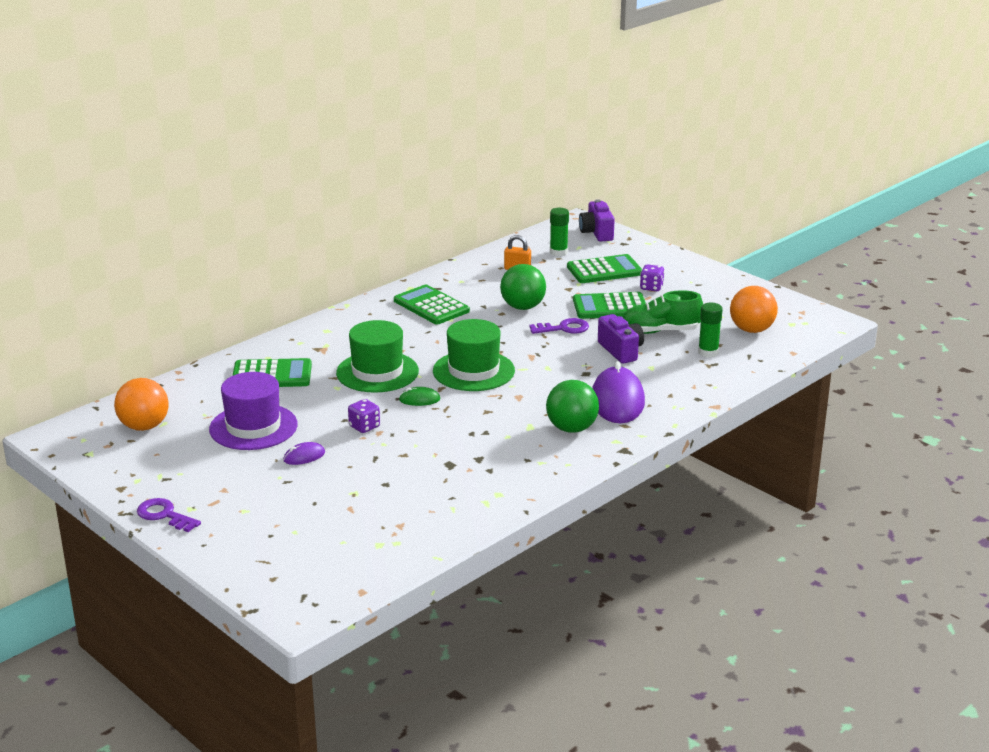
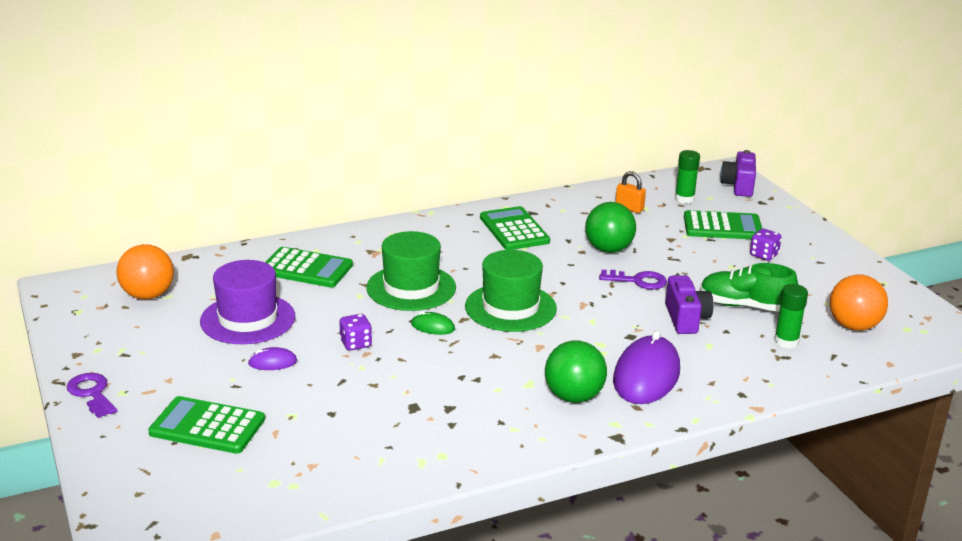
camera: 20 degrees right, 0 degrees up
green calculator [573,292,646,319] -> green calculator moved to [148,396,265,454]

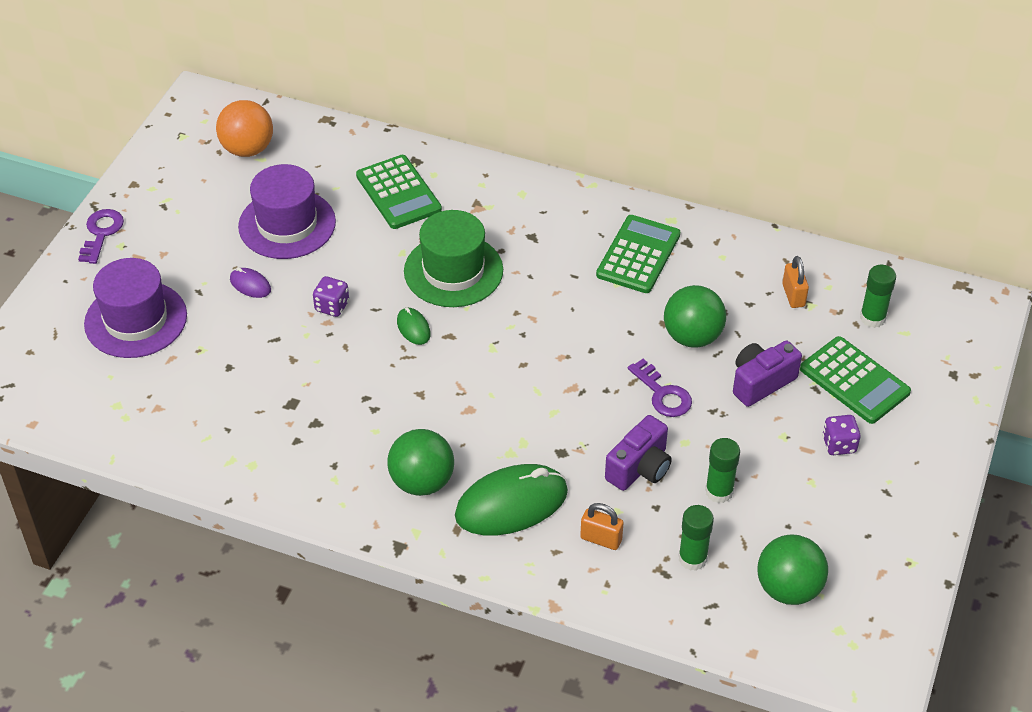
camera: 45 degrees right, 20 degrees up
green calculator [148,396,265,454] -> purple hat [84,258,187,358]
green hat [465,250,557,332] -> none
purple mouse [613,330,680,404] -> green mouse [455,464,568,536]
green shoe [700,263,798,312] -> green glue stick [705,438,740,503]
purple camera [720,150,756,197] -> purple camera moved to [733,341,802,407]
orange ball [830,275,888,331] -> green ball [758,535,828,605]
none -> orange padlock [580,503,624,550]

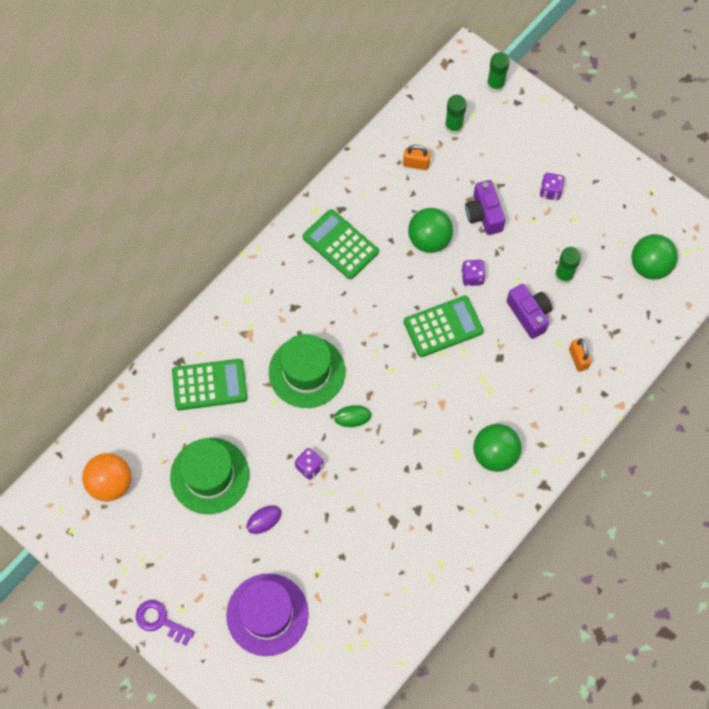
camera: 70 degrees left, 20 degrees up
purple hat [238,164,336,259] -> green hat [170,438,249,514]
green mouse [455,464,568,536] -> none
orange padlock [580,503,624,550] -> orange padlock turned 60 degrees counterclockwise [569,338,592,372]
purple key [628,359,692,417] -> purple dice [462,260,486,286]
green glue stick [679,505,714,571] -> green glue stick moved to [487,52,510,93]
green calculator [800,336,911,424] -> green calculator moved to [404,296,484,357]

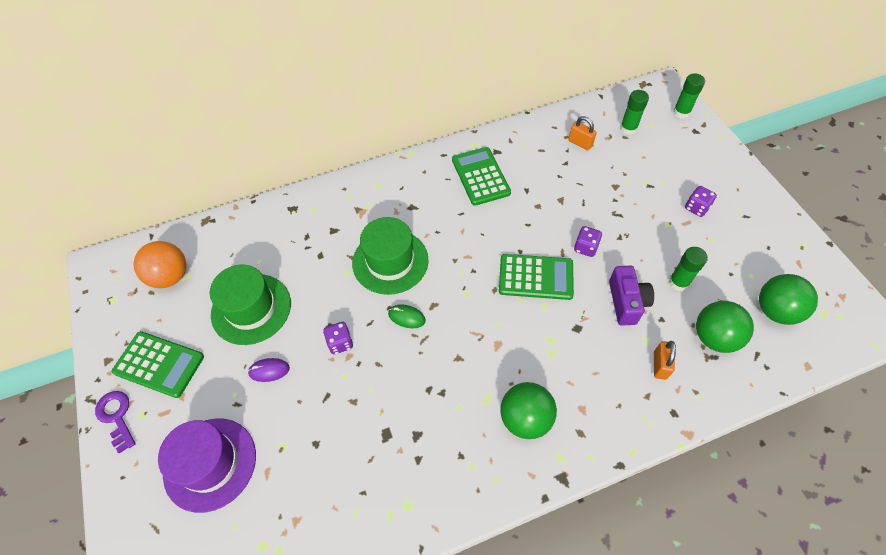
camera: 30 degrees right, 10 degrees down
green calculator [172,359,247,410] -> green calculator moved to [112,331,204,398]
green ball [408,208,453,253] -> green ball moved to [696,301,754,353]
purple camera [465,180,505,235] -> none

